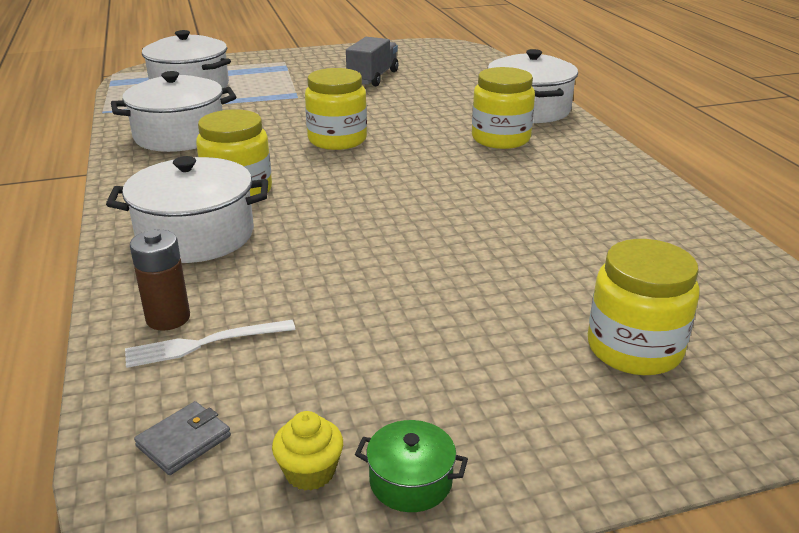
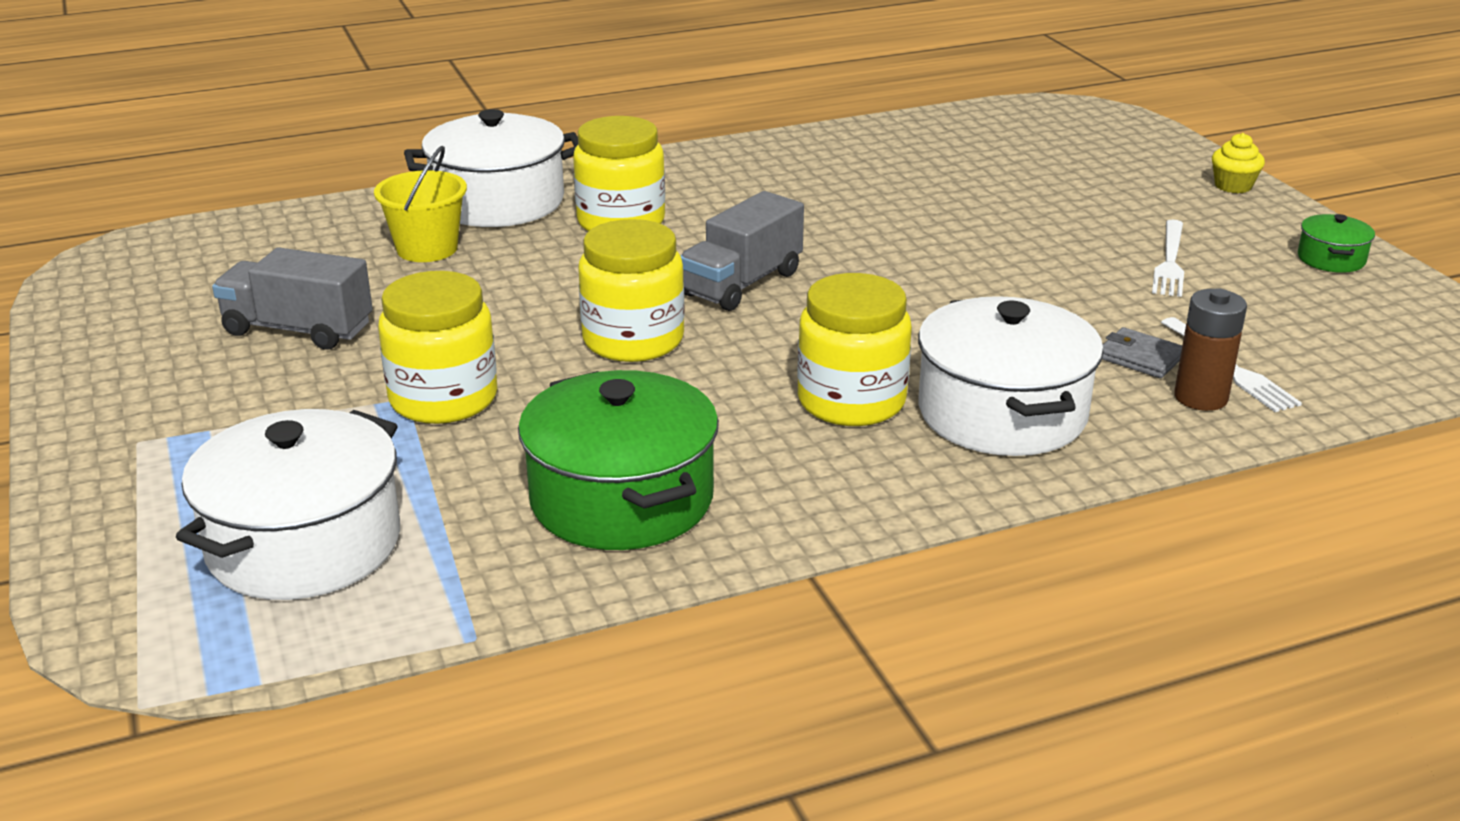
camera: 95 degrees left, 0 degrees up
white pot [111,71,236,152] -> green pot [518,370,719,550]
grey wallet [134,401,231,475] -> grey wallet moved to [1102,327,1182,378]
yellow cupcake [272,411,343,491] -> yellow cupcake moved to [1212,133,1265,193]
yellow jar [588,239,700,375] -> yellow jar moved to [378,271,497,424]
none -> yellow bucket [374,146,467,262]
none -> grey truck [681,191,804,311]
none -> white fork [1152,220,1184,297]

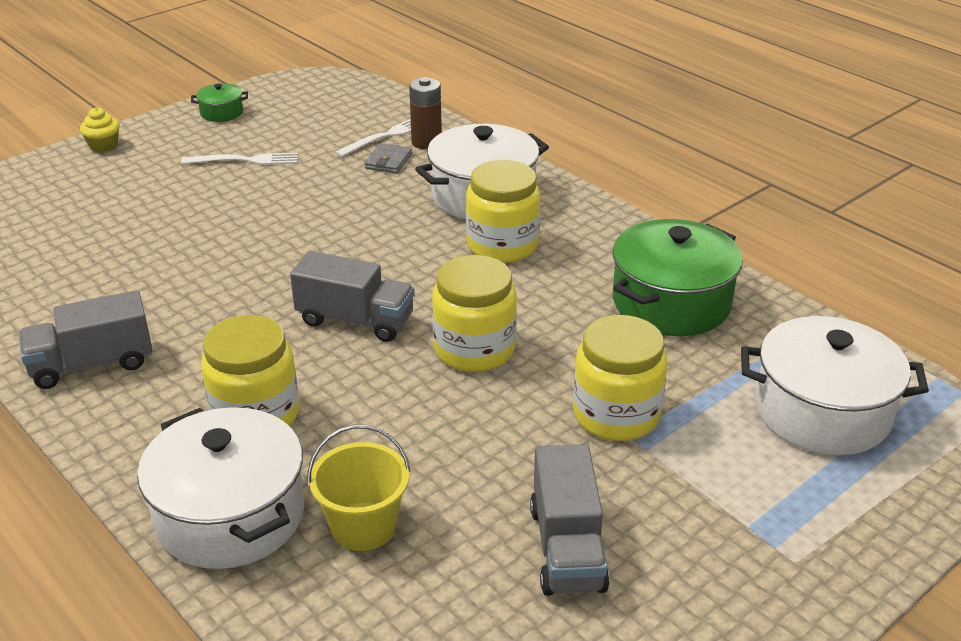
camera: 110 degrees left, 5 degrees up
none -> grey truck [19,290,152,389]

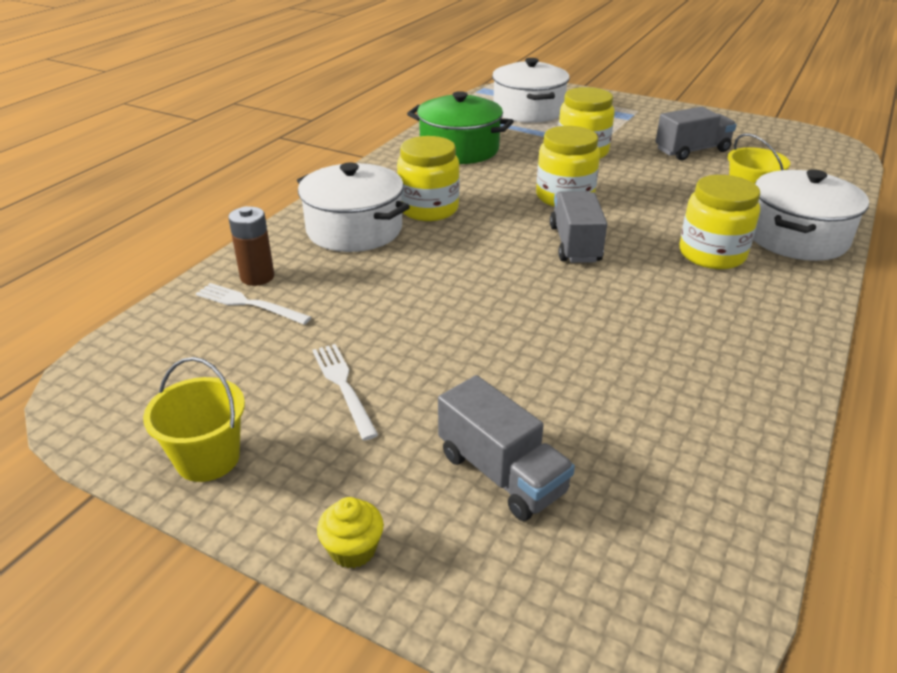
camera: 110 degrees left, 0 degrees up
grey truck [19,290,152,389] -> grey truck moved to [438,375,575,521]
green pot [191,83,248,122] -> yellow bucket [143,357,245,482]
grey wallet [364,143,412,173] -> none

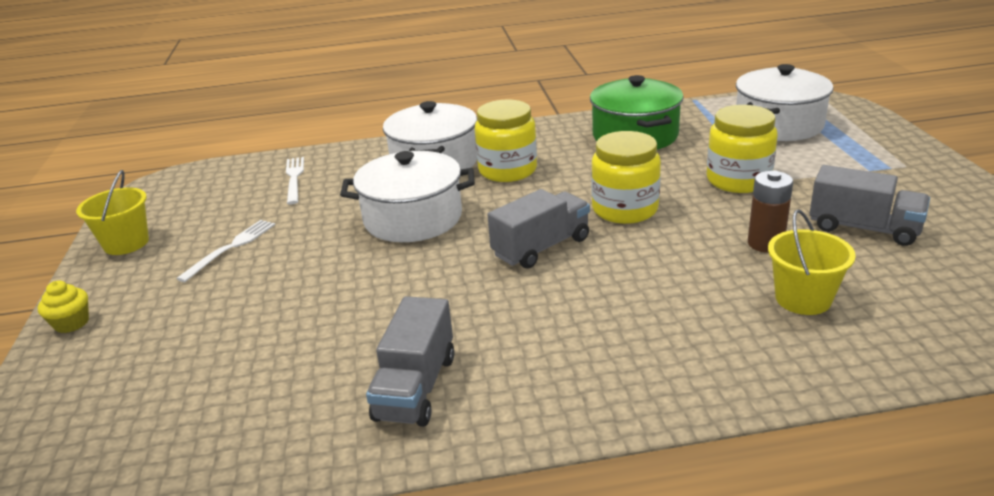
camera: 55 degrees right, 5 degrees down
brown battery [228,206,274,286] -> brown battery moved to [748,171,793,253]
grey truck [438,375,575,521] -> grey truck moved to [366,296,454,427]
yellow jar [680,175,760,269] -> none
white pot [753,169,869,261] -> white pot moved to [340,151,475,242]

